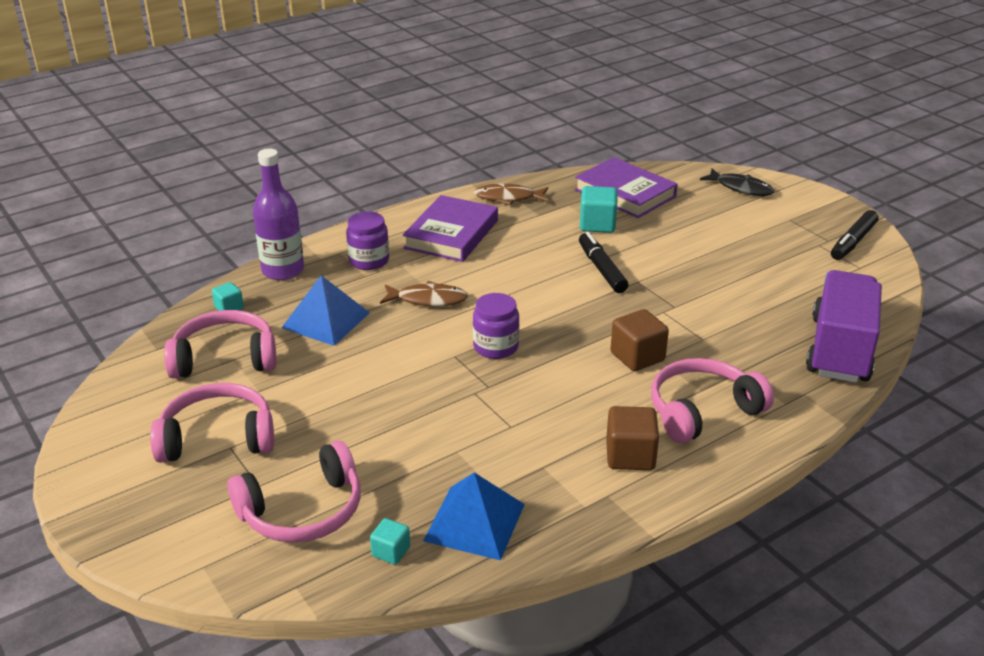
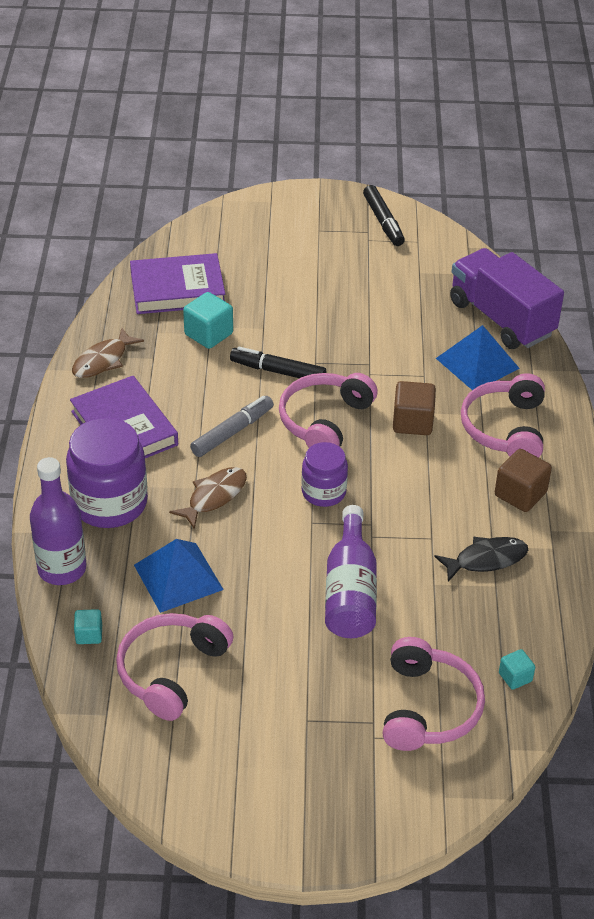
camera: 55 degrees left, 10 degrees up
pink headphones [150,383,274,463] -> pink headphones moved to [279,373,378,448]
purple jar [346,211,389,270] -> purple jar [66,418,148,528], size x1.68
blue pyramid [423,473,525,561] -> blue pyramid moved to [436,325,520,390]
black fish [700,168,774,196] -> black fish moved to [434,537,528,582]
none -> grey marker [190,396,274,457]
none -> purple bottle [325,505,377,638]

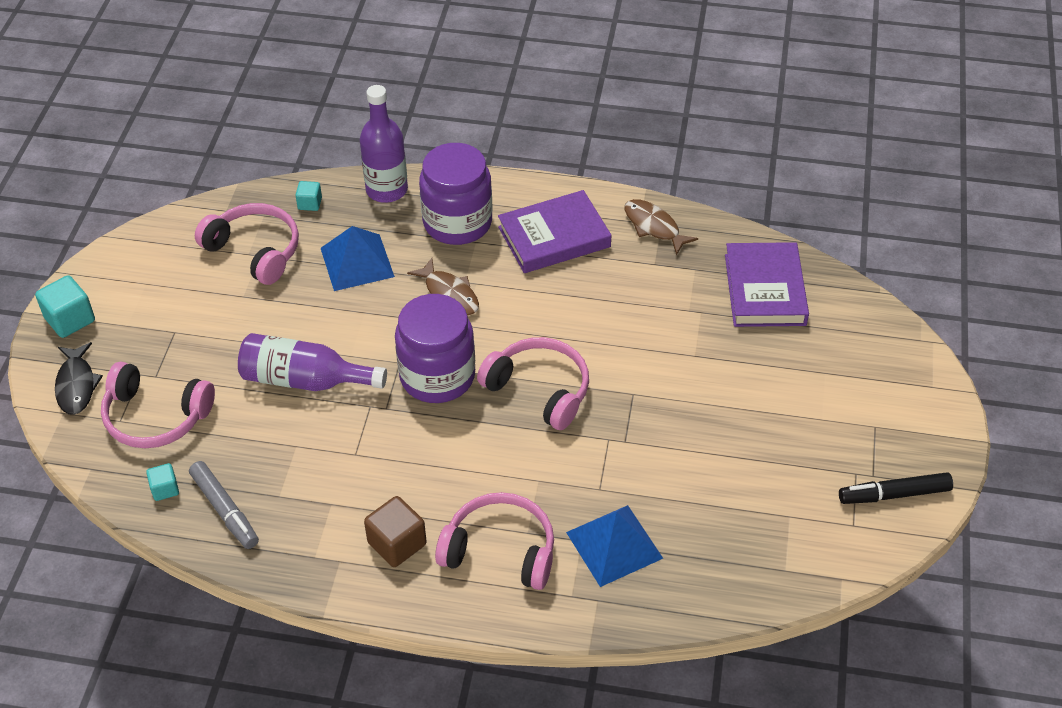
camera: 100 degrees right, 5 degrees up
turquoise cube [183,292,233,349] -> turquoise cube moved to [35,275,95,338]
grey marker [190,396,274,457] -> grey marker moved to [189,461,259,549]
black marker [230,346,326,378] -> none
purple jar [301,442,348,507] -> purple jar [395,294,475,403], size x1.68
brown cube [393,381,436,435] -> none
black fish [434,537,528,582] -> black fish moved to [55,342,103,415]
purple truck [450,248,564,349] -> none

